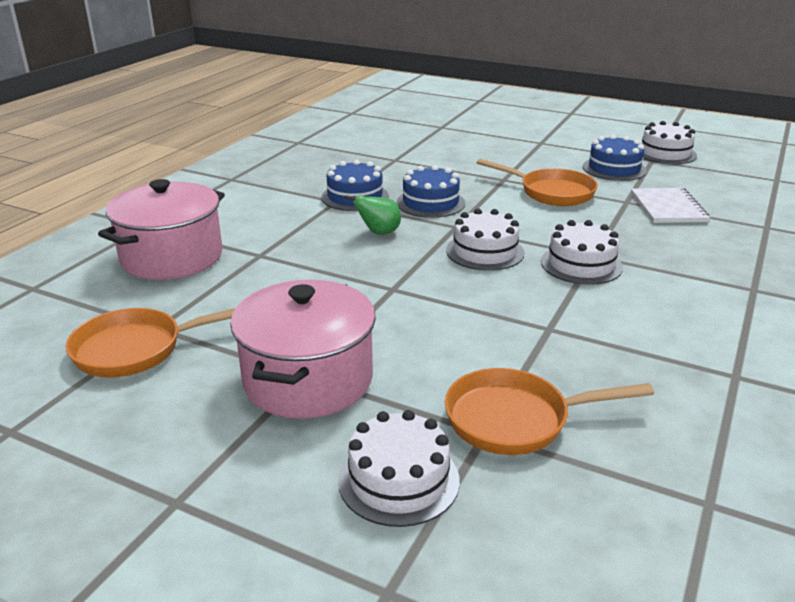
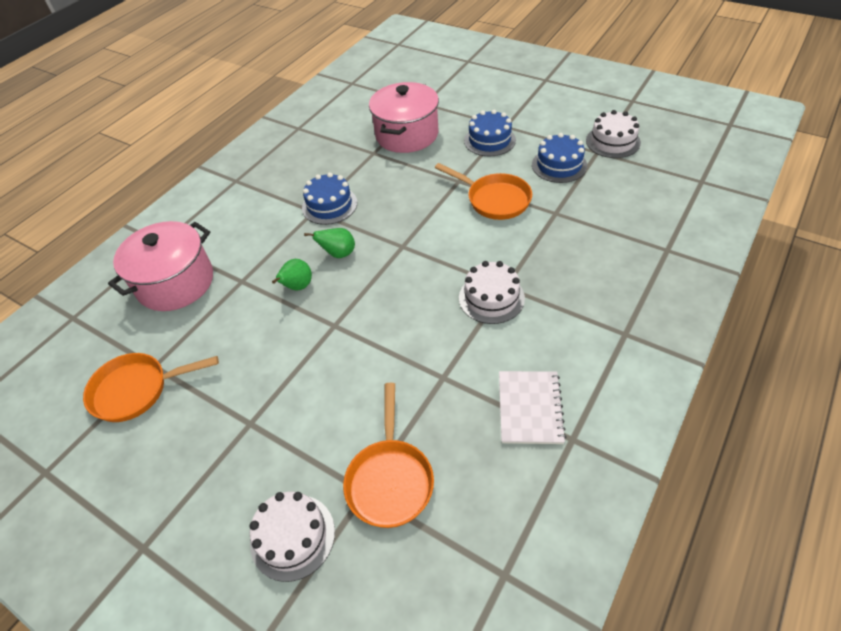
camera: 10 degrees right, 20 degrees up
pink pot [230,280,376,419] -> pink pot moved to [369,82,439,153]
blue cake [396,165,465,218] -> blue cake moved to [464,110,516,156]
orange pan [445,368,654,455] -> orange pan turned 90 degrees counterclockwise [343,383,434,528]
white cake [446,208,525,271] -> none
white notebook [631,188,710,223] -> white notebook moved to [499,371,566,444]
none -> green pear [272,259,312,290]

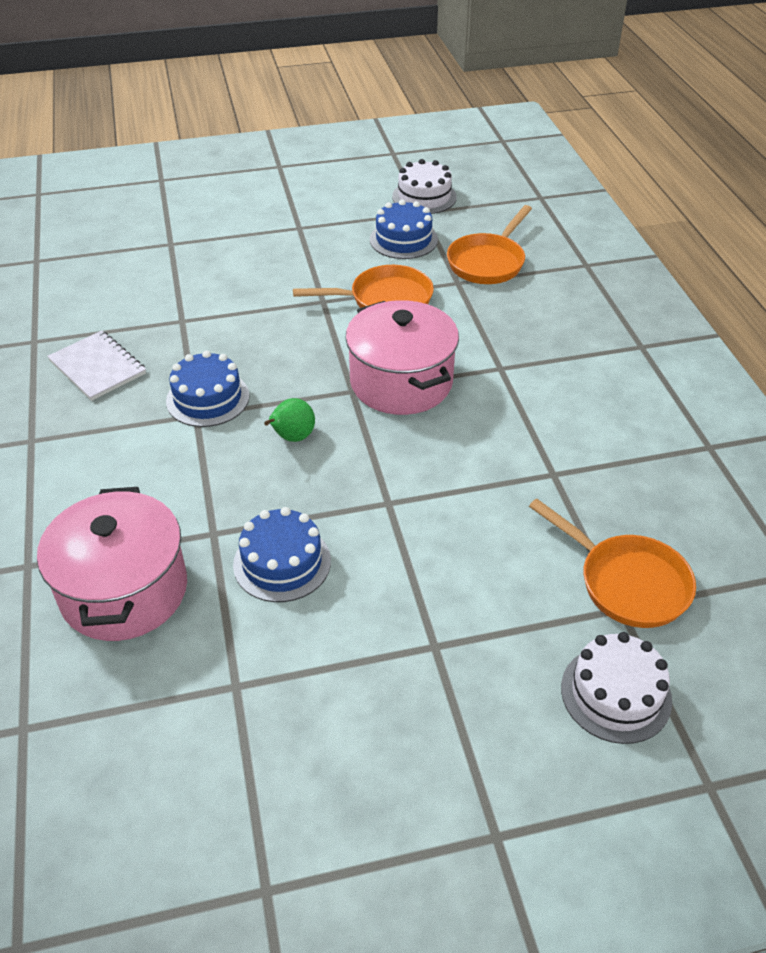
camera: 50 degrees left, 5 degrees down
orange pan [83,353,219,422] -> orange pan moved to [447,205,532,284]
green pear [272,259,312,290] -> none
pink pot [369,82,439,153] -> pink pot moved to [345,300,459,415]
white cake [459,261,525,324] -> none
blue cake [464,110,516,156] -> blue cake moved to [233,507,331,602]
white notebook [499,371,566,444] -> white notebook moved to [47,331,146,401]

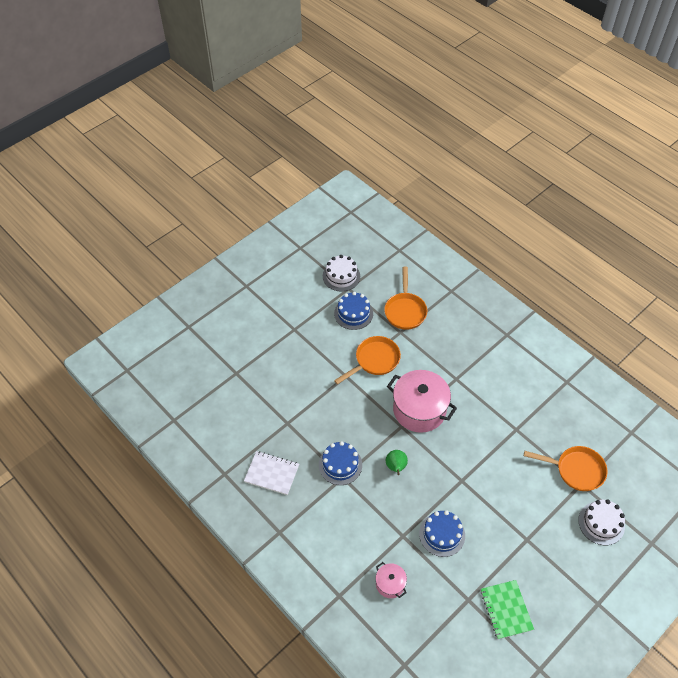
camera: 30 degrees left, 10 degrees up
pink pot [37,487,187,641] -> pink pot [376,562,407,598], size x0.49
none -> green notebook [480,580,534,639]

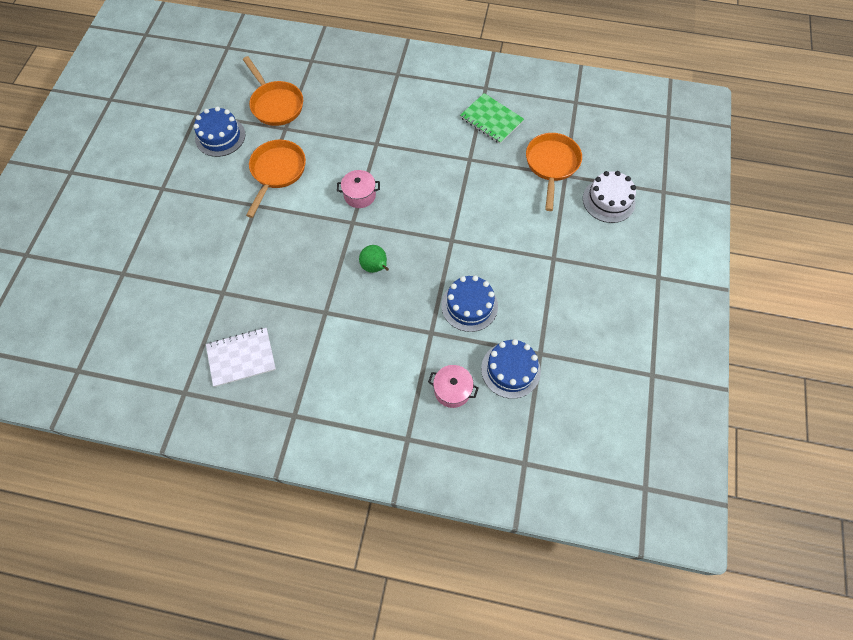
camera: 35 degrees left, 10 degrees up
blue cake [319,441,362,485] -> blue cake moved to [481,339,541,399]
white cake [323,255,360,292] -> none
pink pot [387,370,457,433] -> pink pot [337,170,380,208], size x0.49
green notebook [480,580,534,639] -> green notebook moved to [460,93,524,144]
orange pan [524,446,607,491] -> orange pan turned 60 degrees counterclockwise [526,133,582,211]

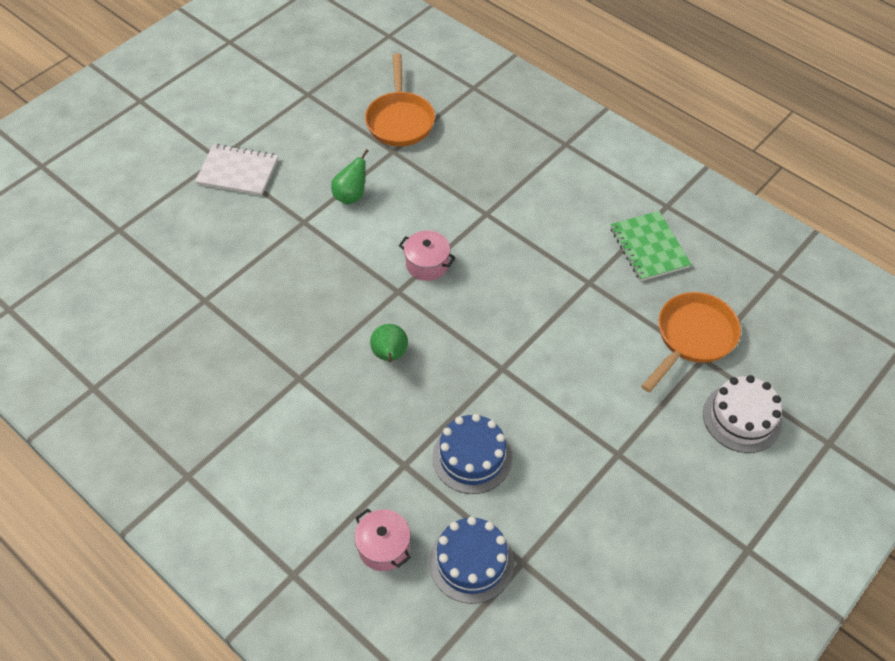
camera: 30 degrees right, 10 degrees down
blue cake [194,106,245,157] -> none
white notebook [206,328,276,387] -> white notebook moved to [195,144,278,196]
orange pan [246,140,306,218] -> green pear [331,149,369,205]

